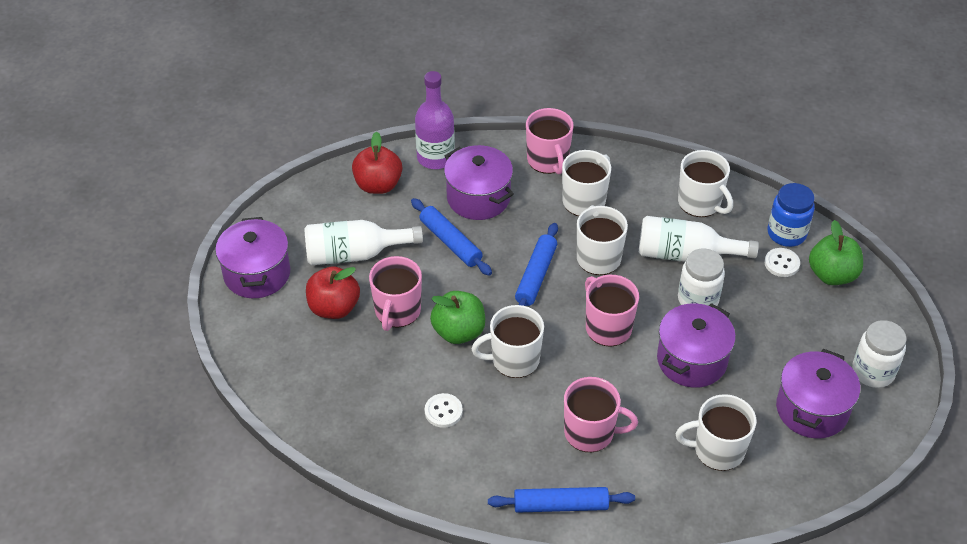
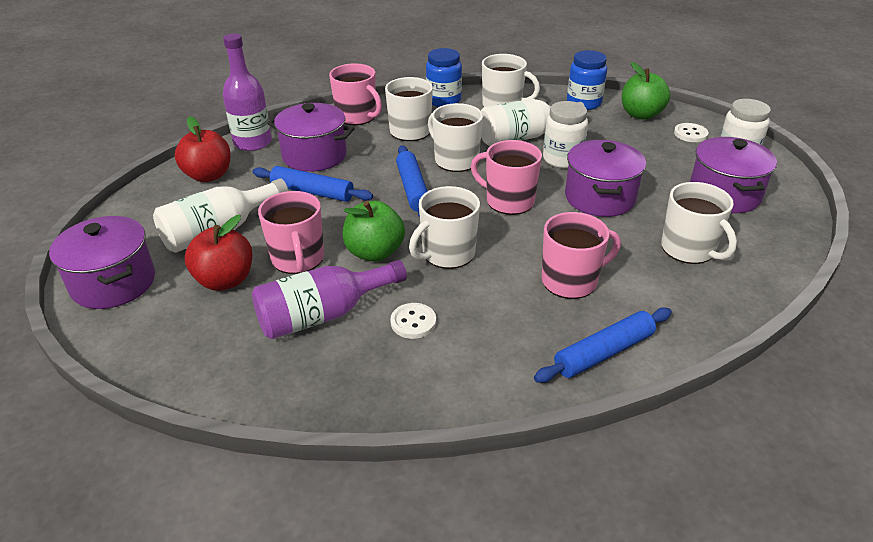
camera: 30 degrees left, 10 degrees down
white mug [676,394,756,471] -> white mug turned 90 degrees counterclockwise [661,182,737,264]
white button [764,248,800,277] -> white button moved to [674,123,708,142]
none -> purple bottle [252,260,407,339]
none -> blue jar [426,48,462,107]

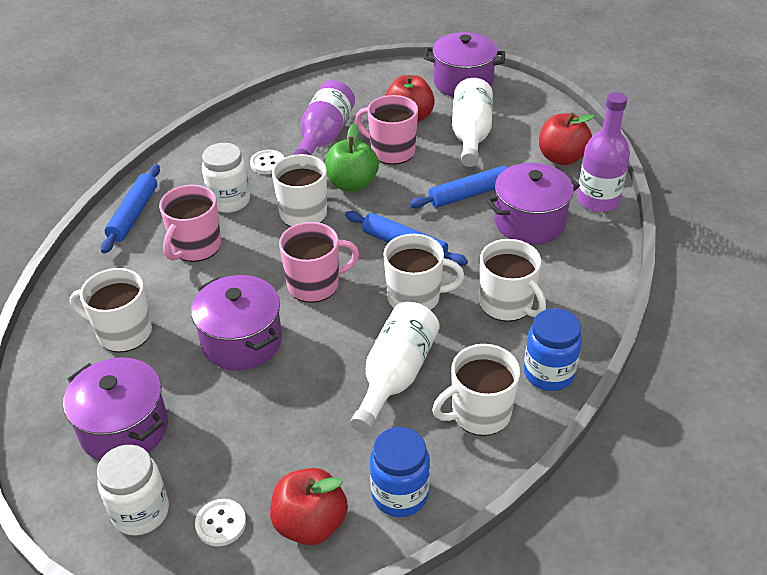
camera: 135 degrees right, 5 degrees up
pink mug [329,63,382,125] -> none
white jar [543,101,588,168] -> white jar moved to [202,143,250,213]
green apple [622,62,670,120] -> red apple [270,468,348,545]

